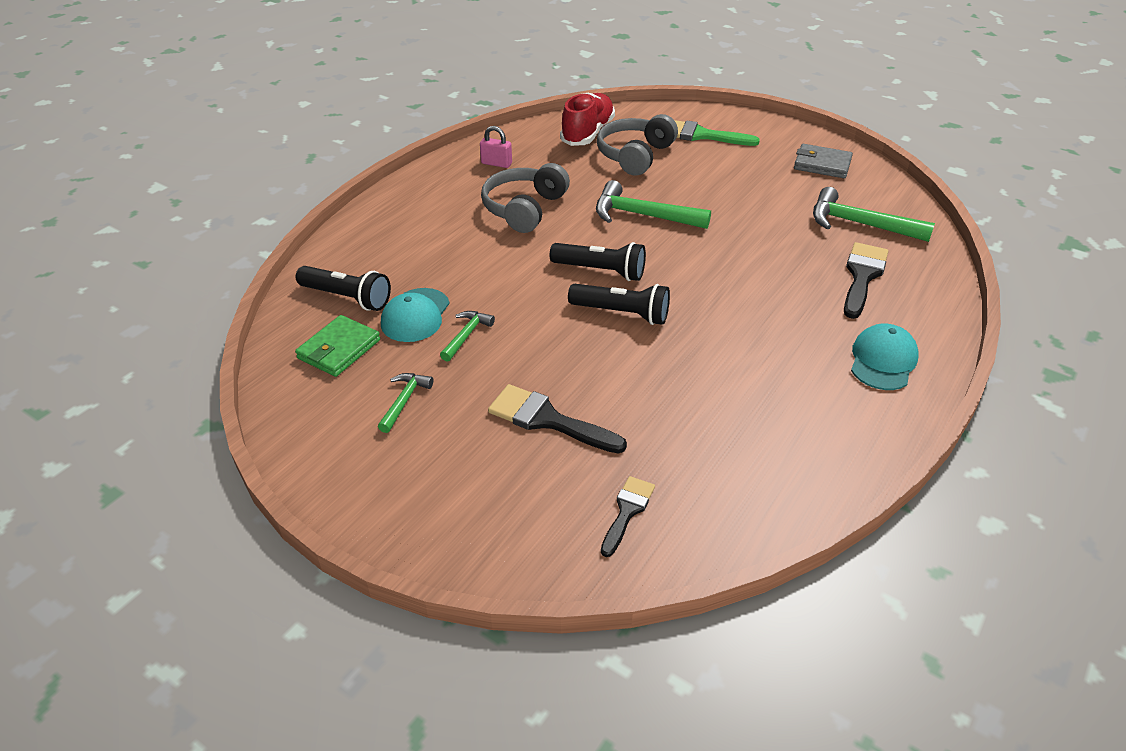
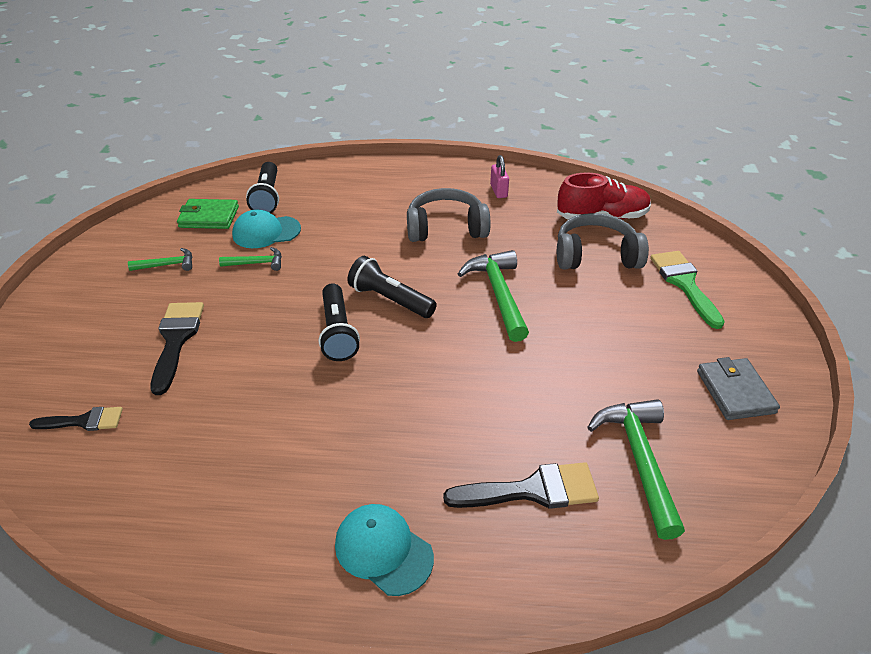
camera: 60 degrees right, 0 degrees up
black flashlight [550,242,646,281] -> black flashlight turned 135 degrees clockwise [347,256,437,318]
turquoise cap [851,324,919,390] -> turquoise cap turned 135 degrees counterclockwise [335,504,434,596]

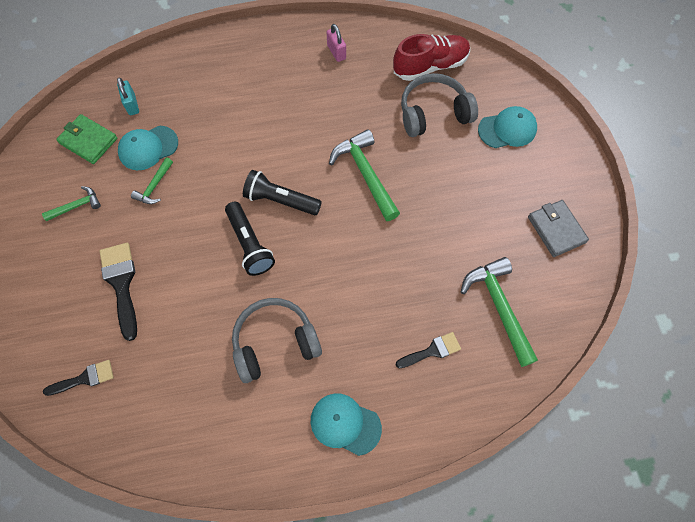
camera: 15 degrees left, 25 degrees up
green wallet [177,199,239,229] -> green wallet turned 45 degrees clockwise [56,114,118,164]
green hammer [219,247,282,271] -> green hammer turned 135 degrees clockwise [131,158,173,204]
black flashlight [246,162,279,213] -> turquoise padlock [117,78,139,115]
grey headphones [407,188,491,242] -> grey headphones moved to [232,298,322,383]
black brush [443,462,599,509] -> black brush [396,332,461,368], size x0.63
green brush [650,251,725,329] -> turquoise cap [478,106,537,148]

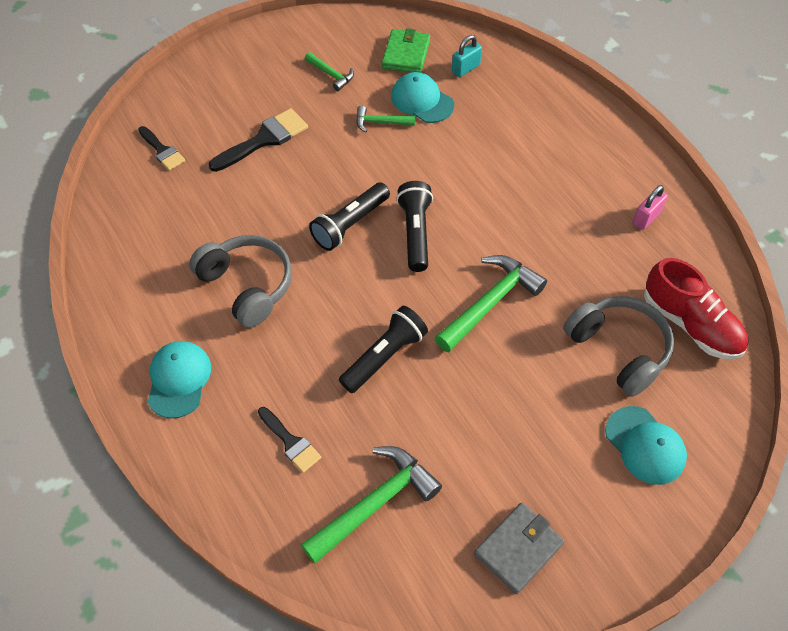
camera: 70 degrees right, 10 degrees down
none -> black flashlight [339,306,428,393]

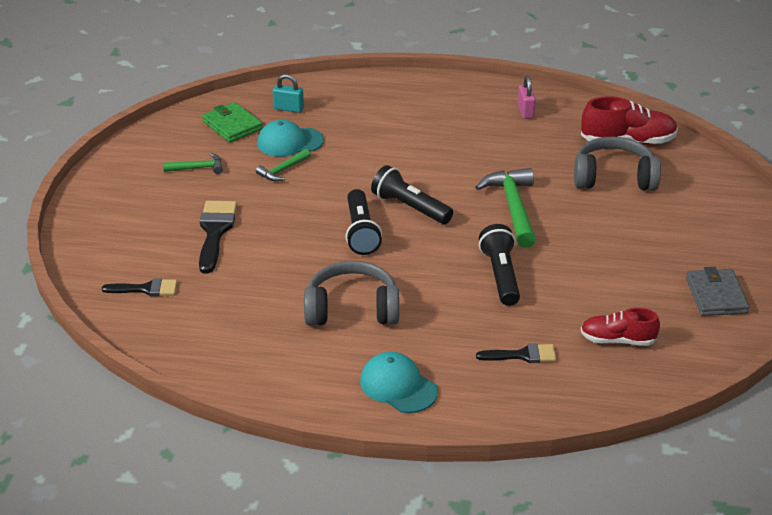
camera: 50 degrees left, 20 degrees down
green hammer [301,446,442,564] -> red shoe [581,308,660,346]
turquoise padlock [452,35,482,77] -> turquoise padlock turned 75 degrees counterclockwise [273,74,304,113]
turquoise cap [605,406,687,485] -> none

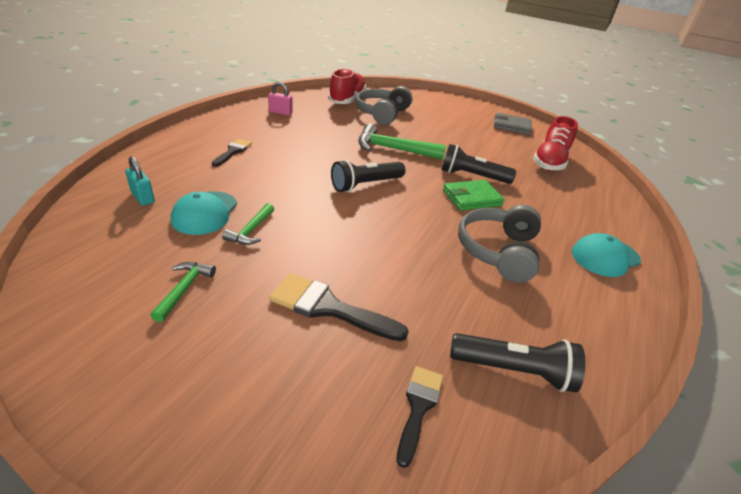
camera: 75 degrees left, 0 degrees up
green wallet [202,102,263,142] -> green wallet moved to [443,180,505,211]
green hammer [256,149,311,181] -> green hammer turned 45 degrees clockwise [222,203,274,245]
turquoise padlock [273,74,304,113] -> turquoise padlock turned 75 degrees counterclockwise [125,156,155,206]
black flashlight [346,189,382,255] -> black flashlight moved to [450,333,585,392]
black brush [476,343,556,363] -> black brush moved to [212,139,252,167]
red shoe [581,308,660,346] -> red shoe [533,116,578,171], size x1.54

